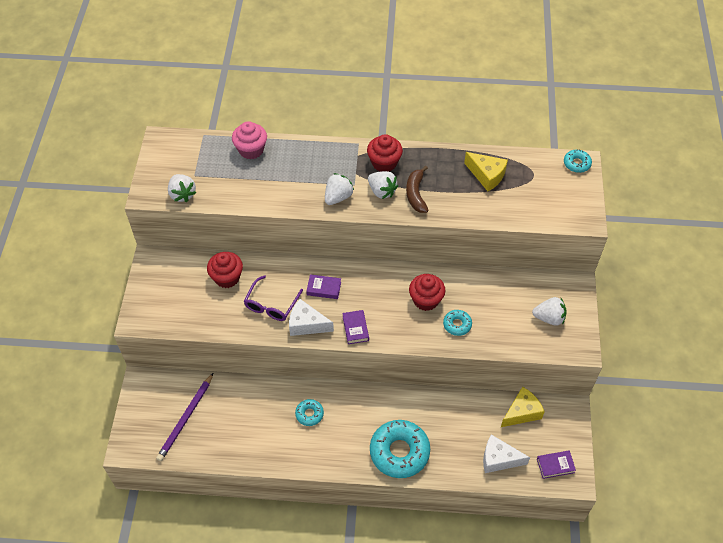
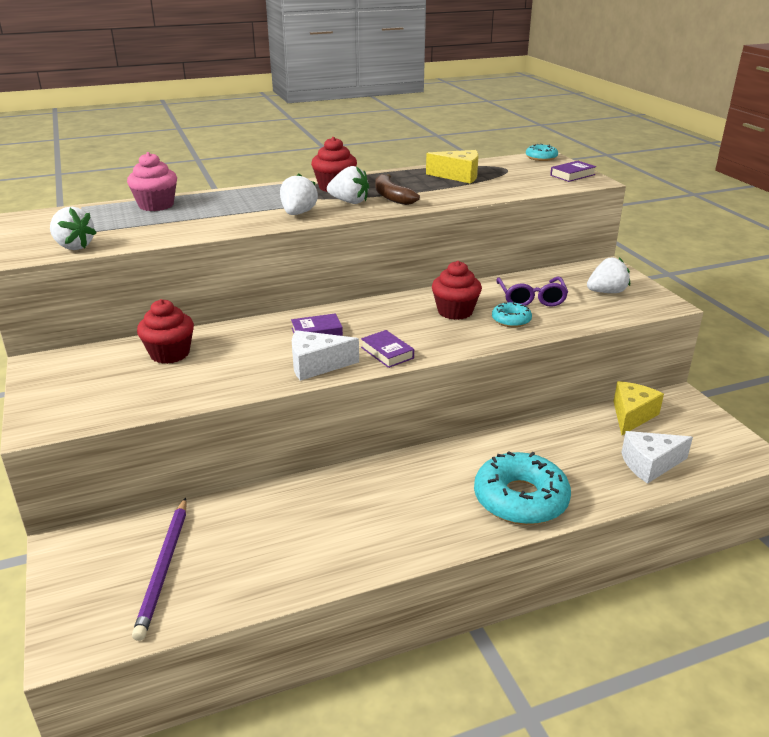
camera: 25 degrees left, 25 degrees down
purple glasses [244,275,303,321] -> purple glasses moved to [496,277,568,307]
turquoise donut [295,399,324,426] -> none
purple book [537,451,576,479] -> purple book moved to [550,161,596,182]

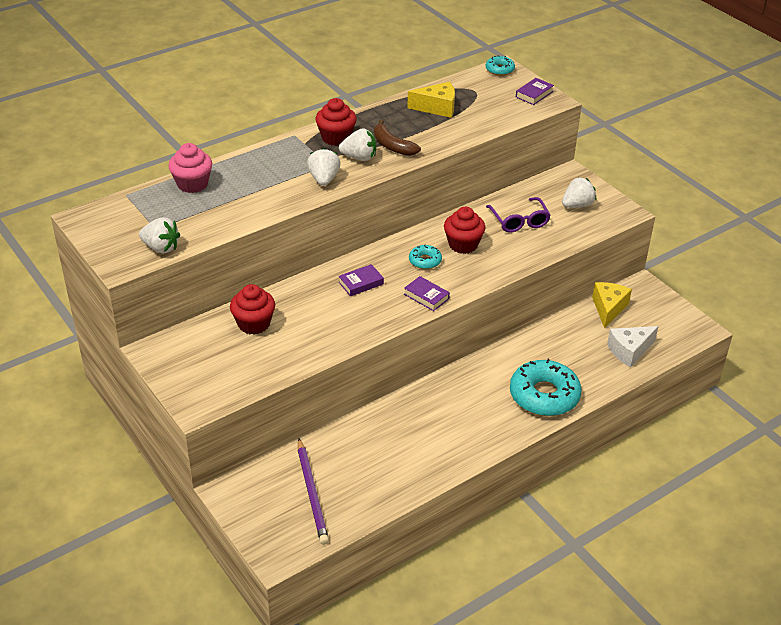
camera: 15 degrees left, 10 degrees up
white cheese [292,330,359,381] -> none
turquoise donut [492,302,532,327] -> turquoise donut moved to [409,245,442,269]

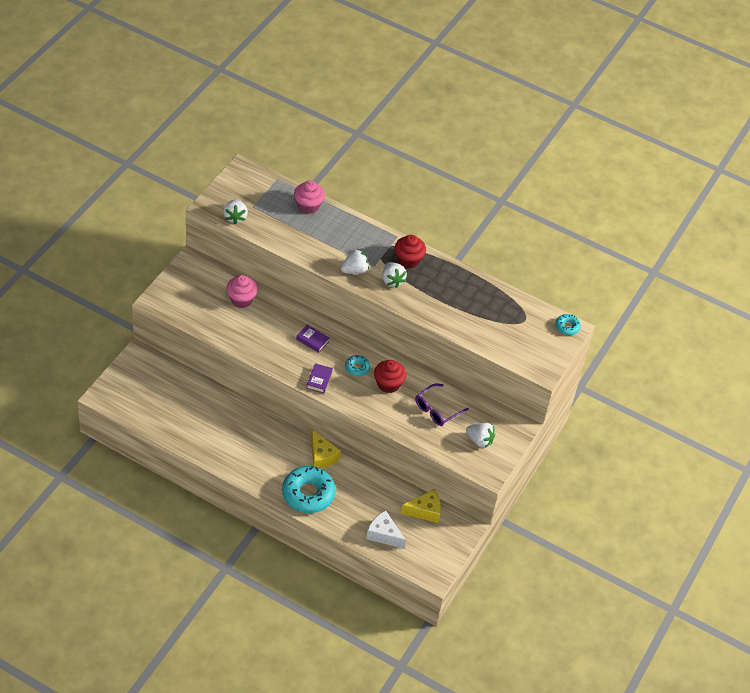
camera: 60 degrees right, 10 degrees up
red cupcake [230,284,275,335] -> pink cupcake [226,275,258,308]
purple pencil [298,439,329,545] -> none
brown banana [374,120,421,156] -> none
yellow cheese [407,82,455,118] -> yellow cheese moved to [311,429,341,469]
purple book [516,78,554,105] -> none

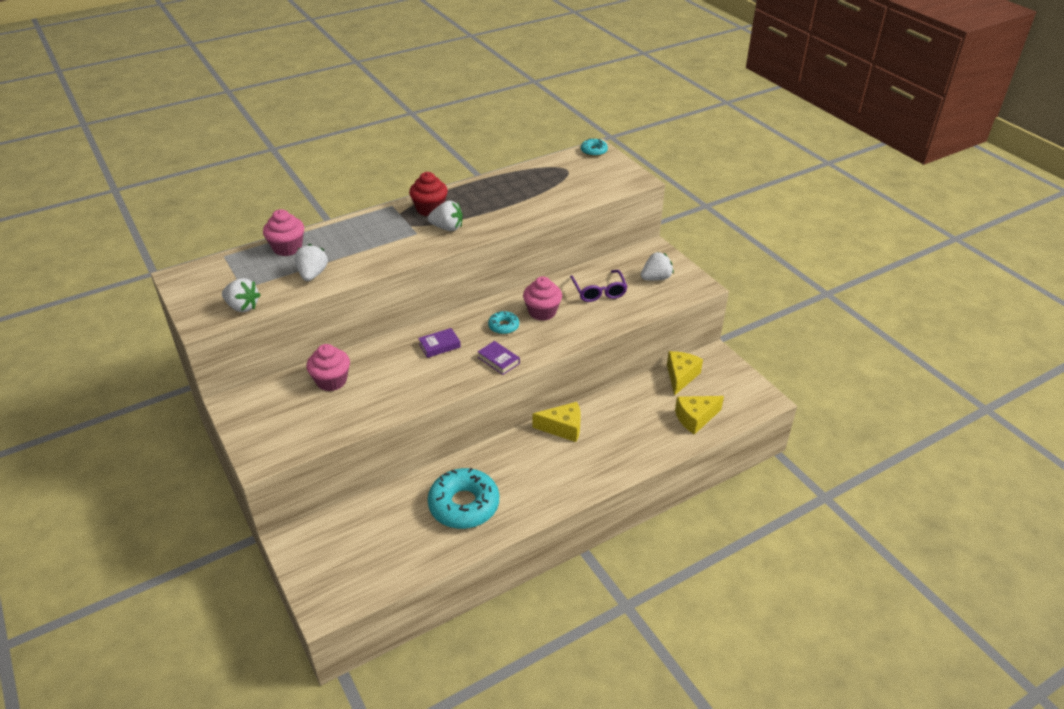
camera: 55 degrees left, 10 degrees down
turquoise donut [282,466,335,513] -> turquoise donut moved to [428,468,499,529]
white strawberry [341,249,369,274] -> white strawberry moved to [295,244,328,281]
white cheese [366,511,406,549] -> yellow cheese [675,396,724,435]
red cupcake [374,360,406,393] -> pink cupcake [523,276,562,321]

